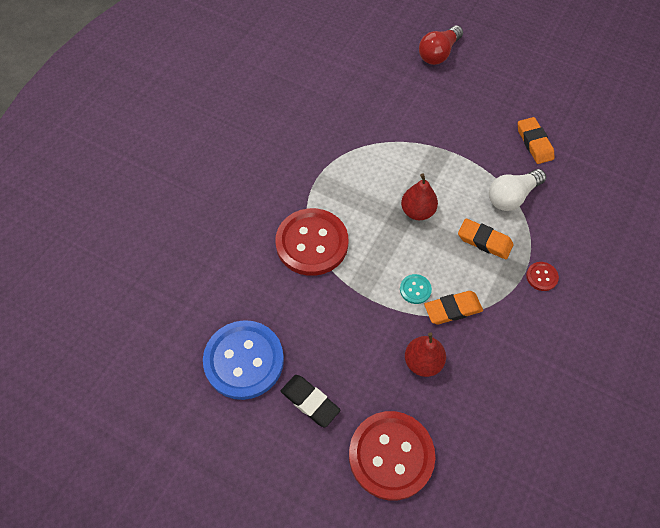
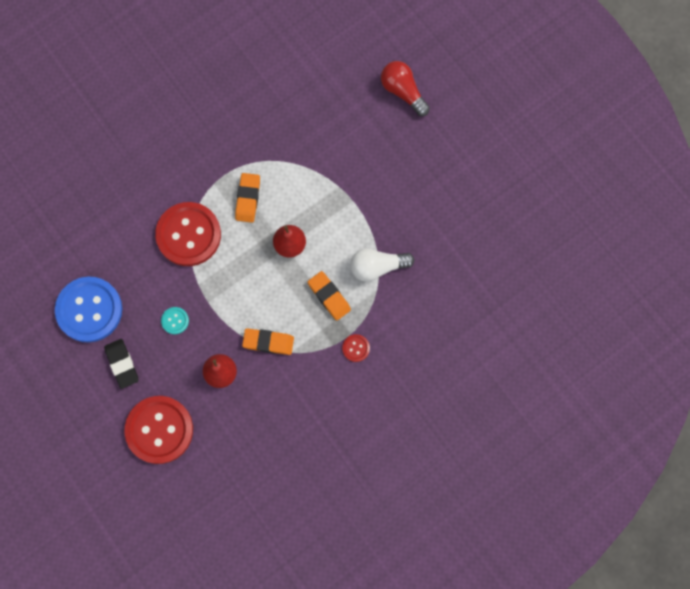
camera: 25 degrees right, 15 degrees up
turquoise button [400,274,432,304] -> turquoise button moved to [161,307,189,334]
red light bulb [419,25,463,65] -> red light bulb turned 75 degrees clockwise [381,61,430,116]
orange eraser [518,117,555,164] -> orange eraser moved to [235,173,260,223]

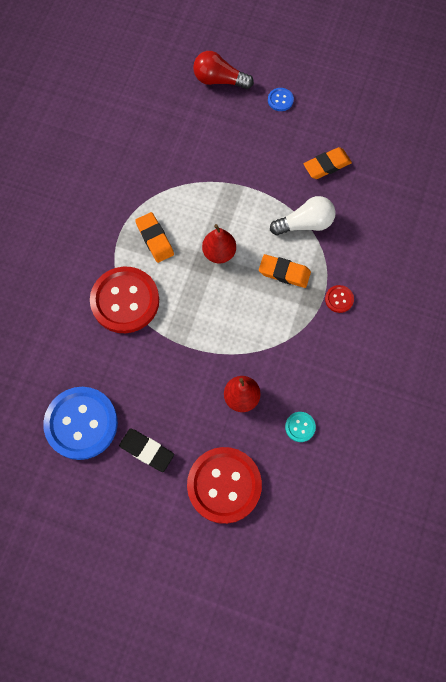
camera: 35 degrees left, 5 degrees down
turquoise button [161,307,189,334] -> turquoise button moved to [285,412,316,442]
orange eraser [242,328,294,355] -> orange eraser moved to [303,147,352,179]
white light bulb [350,248,415,282] -> white light bulb turned 150 degrees counterclockwise [270,196,336,235]
none -> blue button [268,88,294,111]

